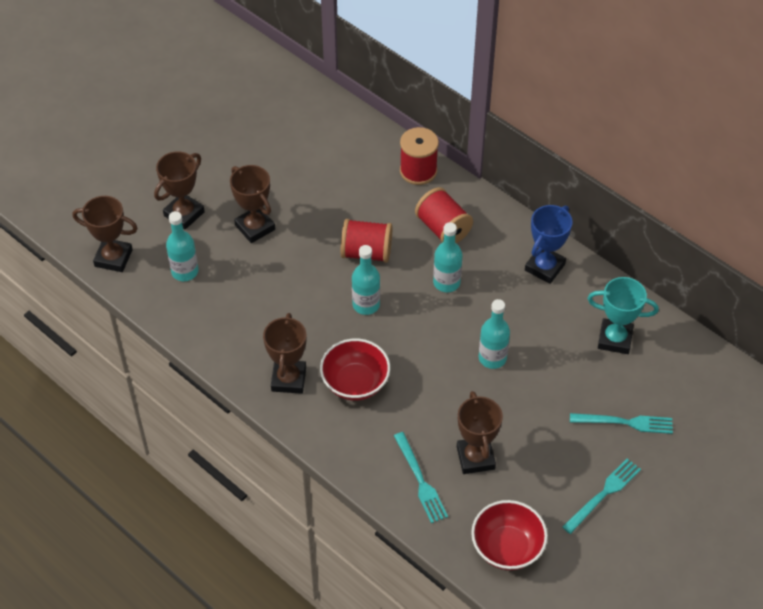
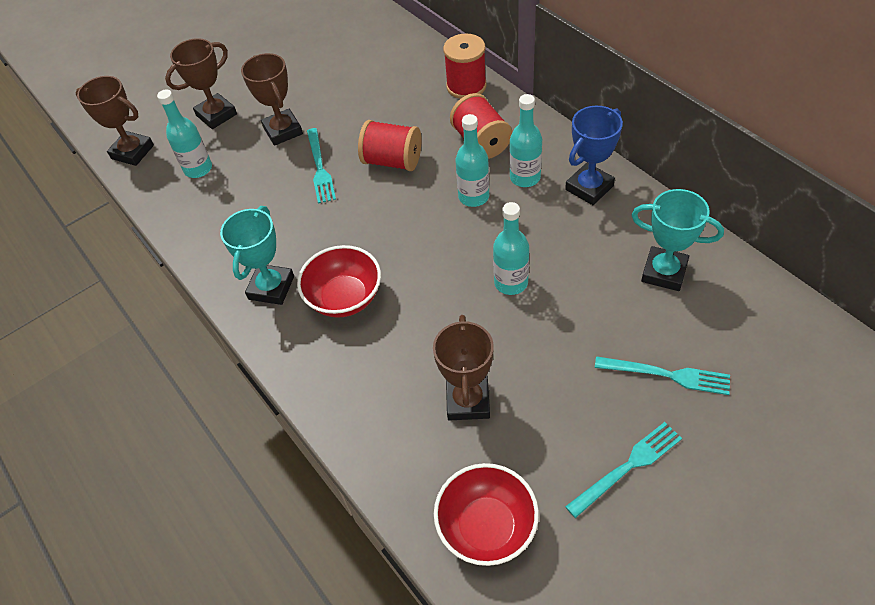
camera: 15 degrees right, 0 degrees up
brown trophy [263,313,306,394] -> turquoise trophy [220,206,294,305]
turquoise bottle [352,245,380,315] -> turquoise bottle moved to [509,94,542,187]
turquoise fork [394,432,448,523] -> turquoise fork moved to [307,128,336,204]

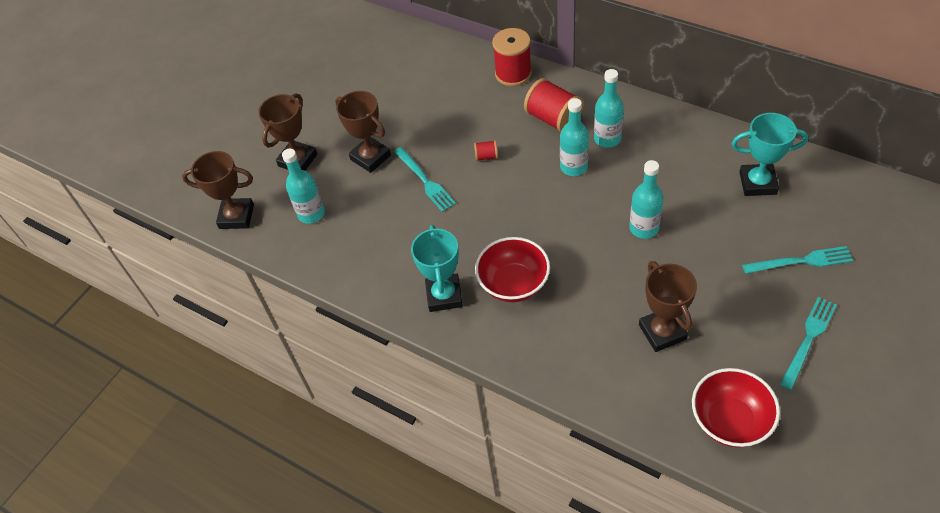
camera: 20 degrees left, 0 degrees up
red spool [358,120,421,171] -> red spool [474,140,498,161], size x0.47
blue trophy [565,106,623,205] -> none

